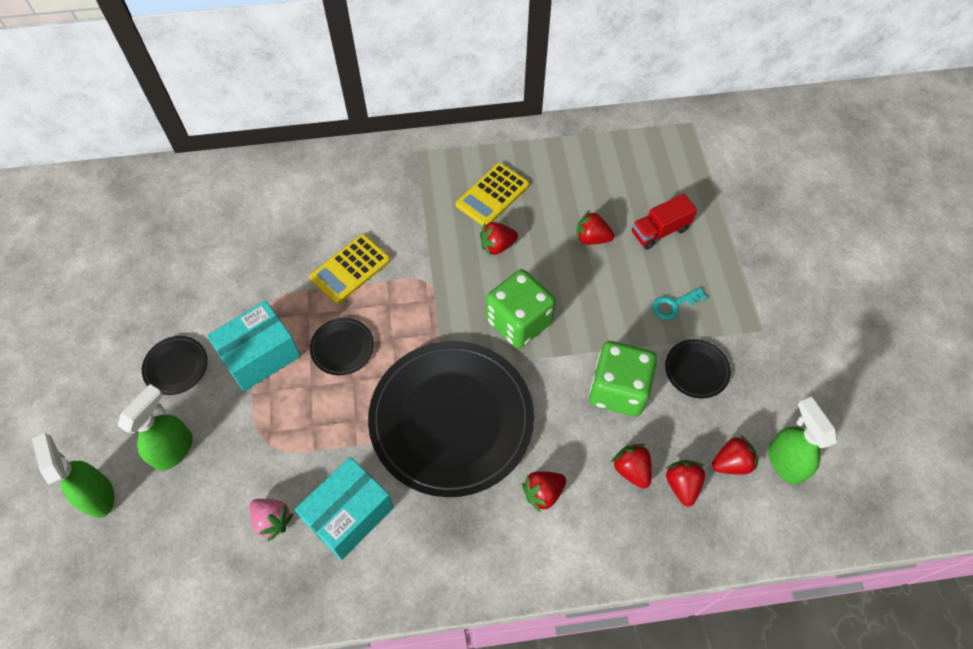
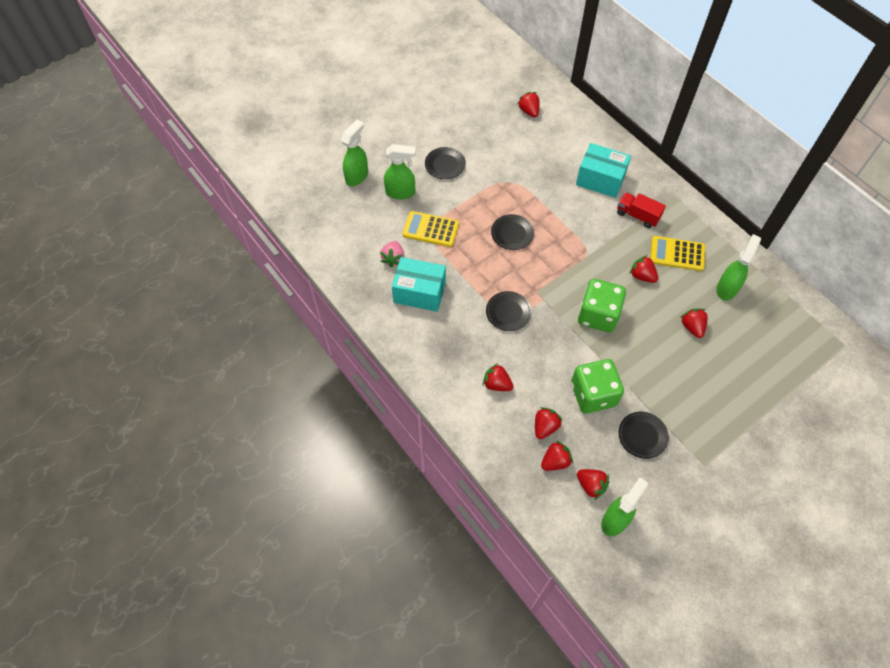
camera: 60 degrees right, 0 degrees up
turquoise box [207,300,301,392] -> turquoise box moved to [576,143,631,198]
yellow calculator [309,234,390,304] -> yellow calculator moved to [402,211,459,247]
black plate [368,341,534,497] -> black plate [486,291,532,331], size x0.41
red truck [632,194,697,250] -> red truck moved to [617,192,666,228]
turquoise key [652,288,707,320] -> none
none -> red strawberry [518,92,540,117]
none -> green spray bottle [716,234,761,301]

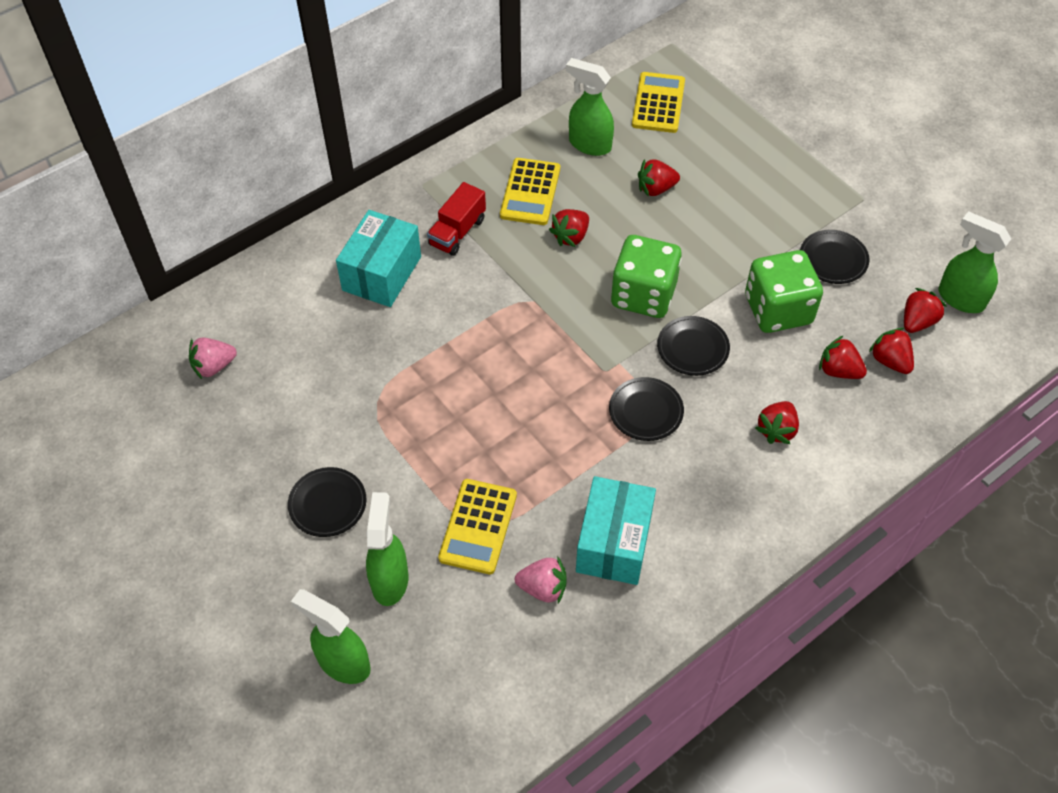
camera: 90 degrees left, 5 degrees down
black plate [491,214,534,250] -> black plate moved to [657,316,730,376]
red strawberry [518,92,540,117] -> pink strawberry [189,337,237,379]
none -> yellow calculator [632,72,685,133]

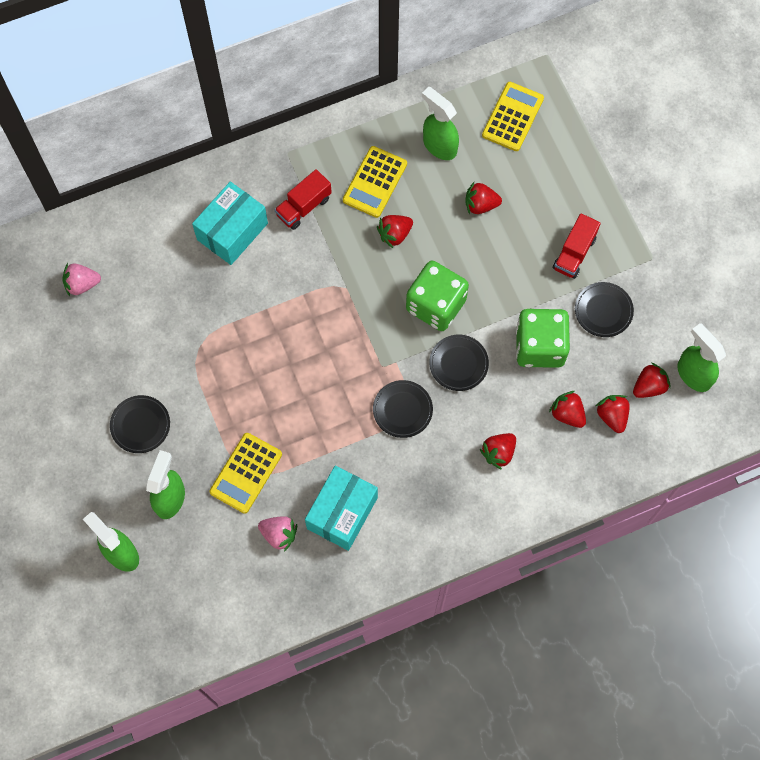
camera: 15 degrees right, 15 degrees up
none -> red truck [553,214,601,279]

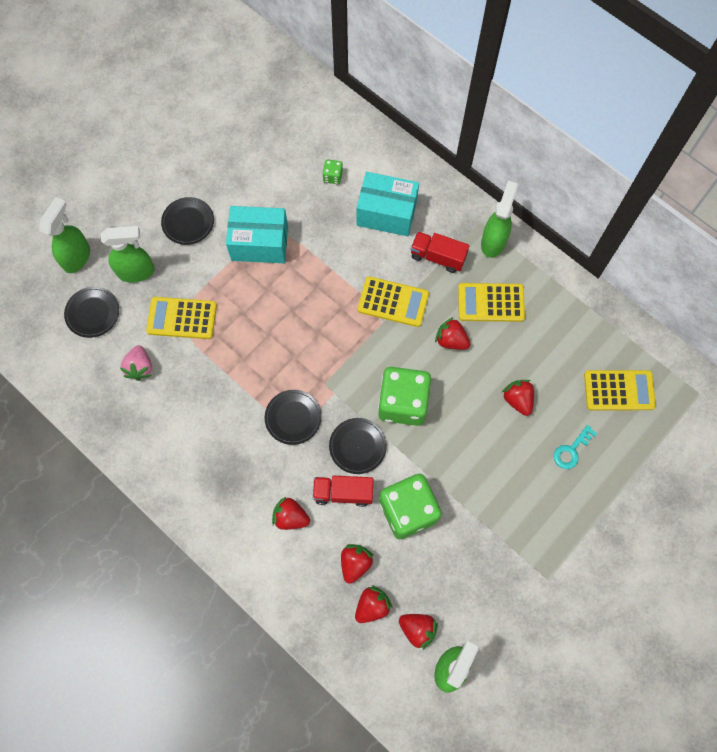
camera: 65 degrees right, 0 degrees up
pink strawberry [62,263,101,296] -> none
turquoise box [305,466,378,551] -> turquoise box moved to [226,206,288,263]
green spray bottle [422,87,459,160] -> green spray bottle moved to [481,180,518,258]
red truck [553,214,601,279] -> red truck moved to [313,476,373,507]
black plate [575,282,634,337] -> black plate moved to [64,287,119,338]
none -> green dice [322,159,343,184]
none -> yellow calculator [358,276,429,327]
none -> turquoise key [554,425,597,469]

